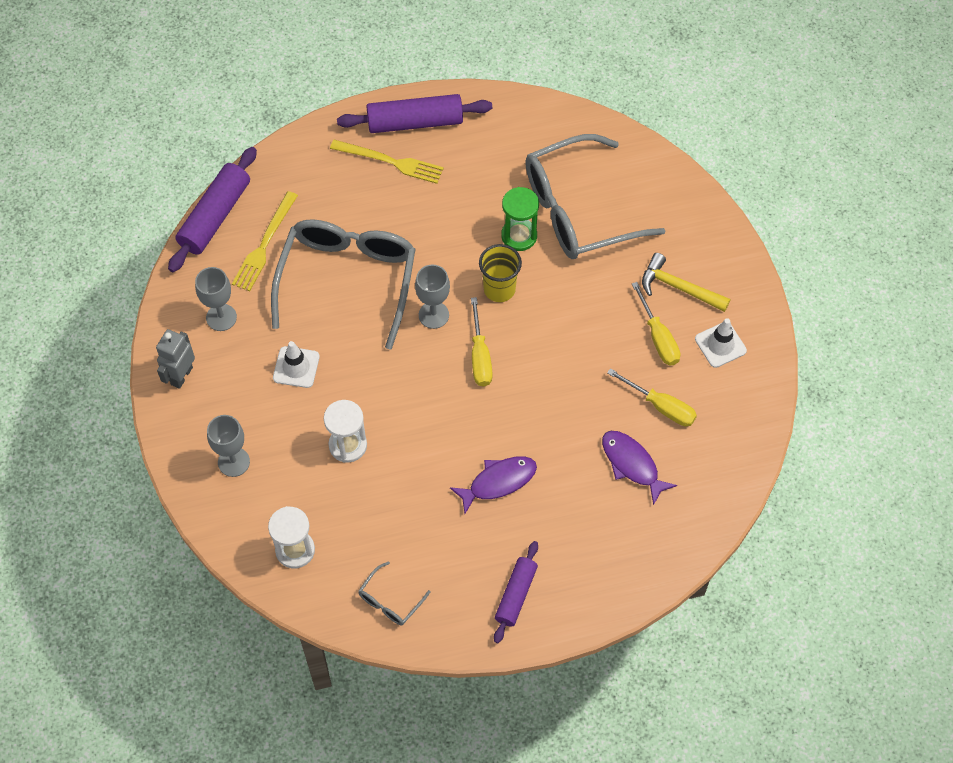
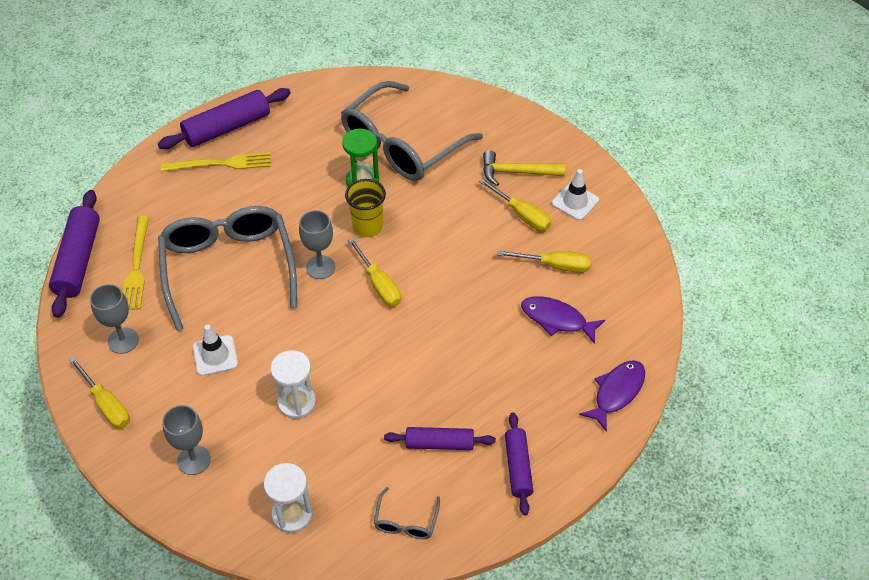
camera: 25 degrees left, 10 degrees down
grey robot [156,329,195,389] -> yellow screwdriver [69,357,130,429]
purple fish [450,456,537,514] -> purple fish moved to [579,360,645,432]
none -> purple rolling pin [384,427,496,450]

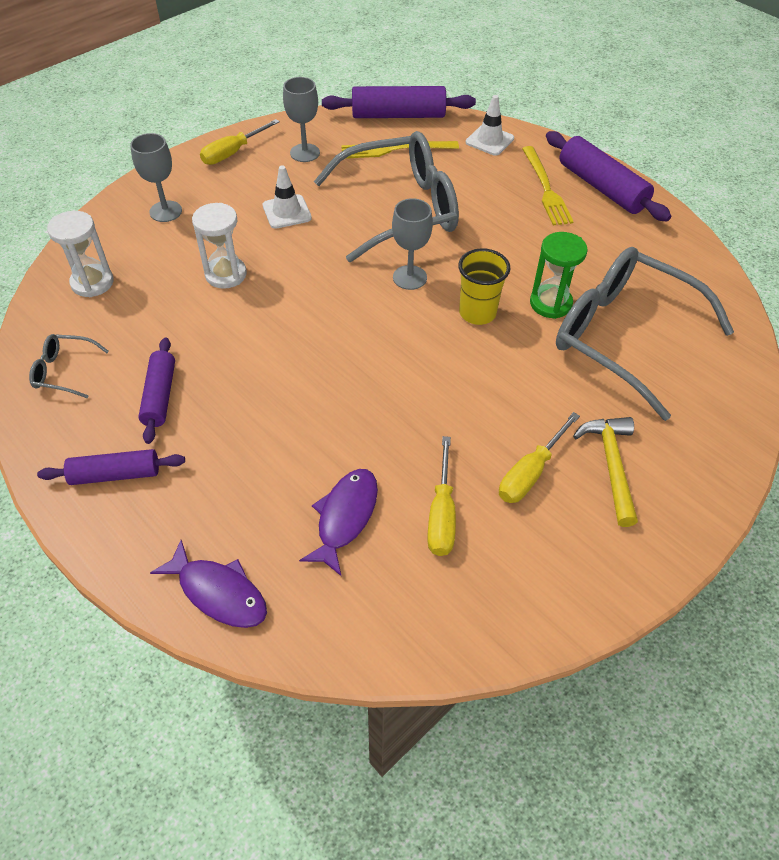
camera: 85 degrees right, 0 degrees up
yellow screwdriver [348,238,401,307] -> none
white traffic cone [552,169,599,221] -> white traffic cone moved to [466,95,514,156]

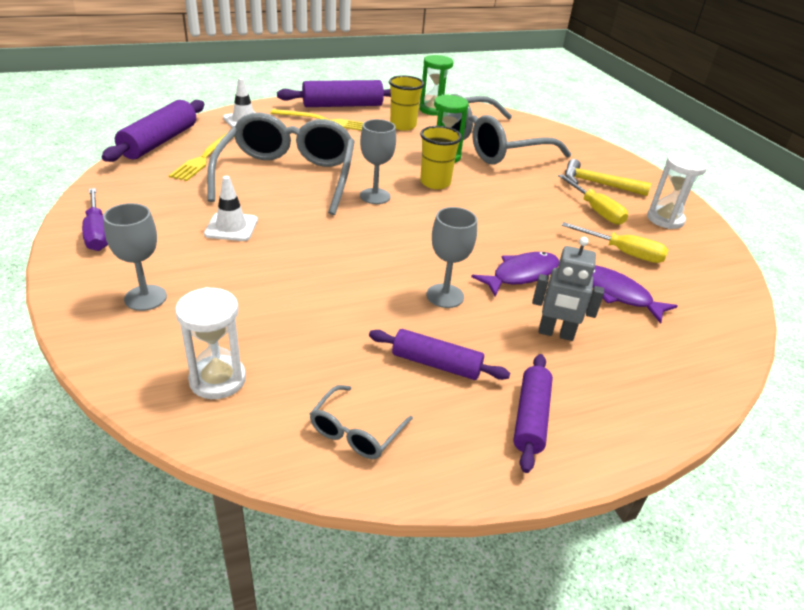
camera: 70 degrees left, 15 degrees down
purple fish [150,540,267,628] -> purple fish moved to [471,252,559,296]
white hourglass [192,203,247,289] -> white hourglass moved to [647,153,708,229]
yellow screwdriver [200,119,280,165] -> purple screwdriver [82,188,108,251]
grey goblet [283,77,320,162] -> grey goblet moved to [427,207,477,308]
none -> yellow cup [389,75,424,131]
none -> green hourglass [419,55,454,116]
none -> grey robot [532,237,604,341]

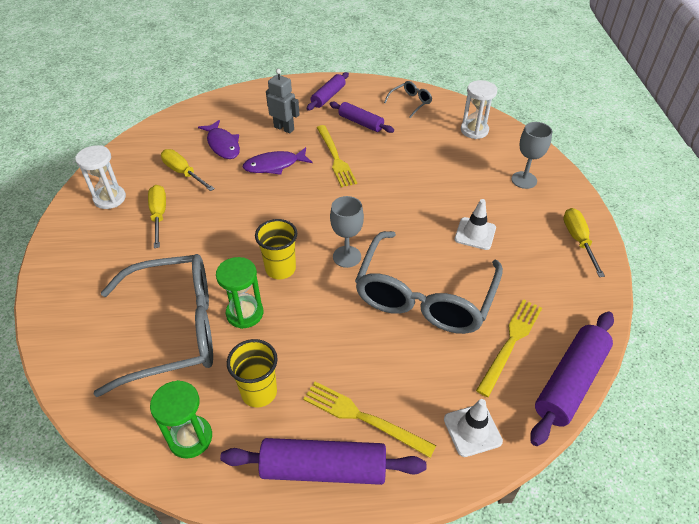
camera: 160 degrees left, 10 degrees up
purple screwdriver [82,188,108,251] -> yellow screwdriver [563,208,605,277]
grey goblet [427,207,477,308] -> yellow fork [317,125,357,187]
yellow hammer [565,159,651,196] -> none

